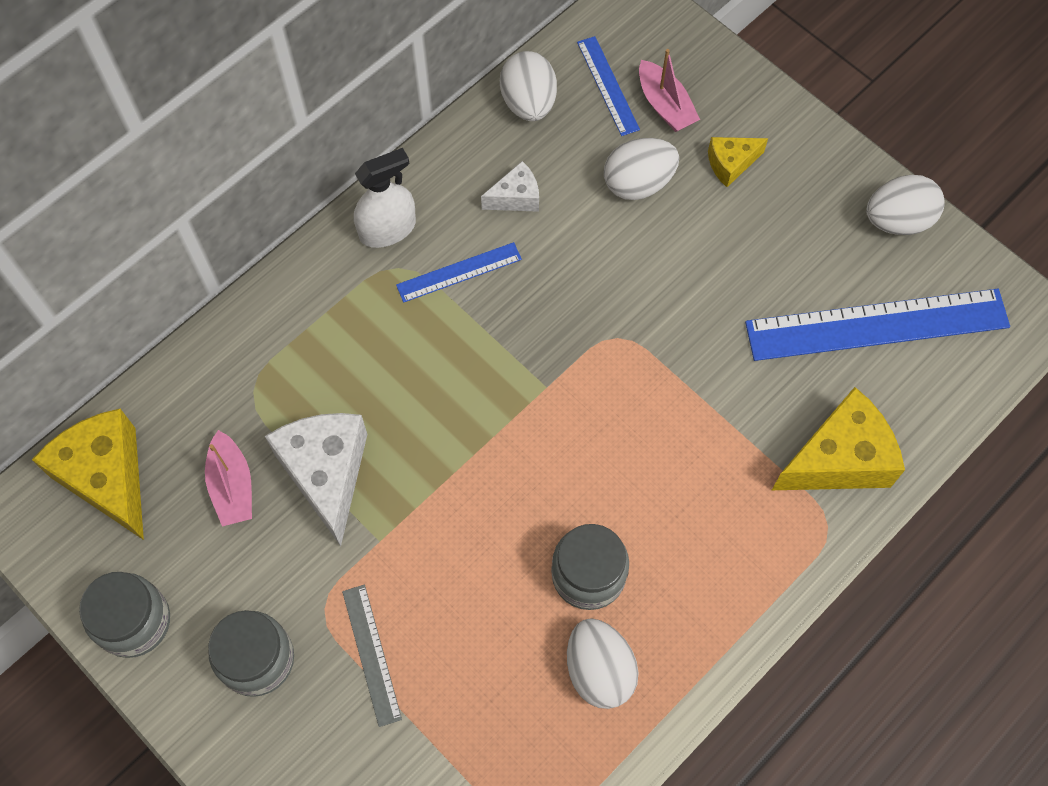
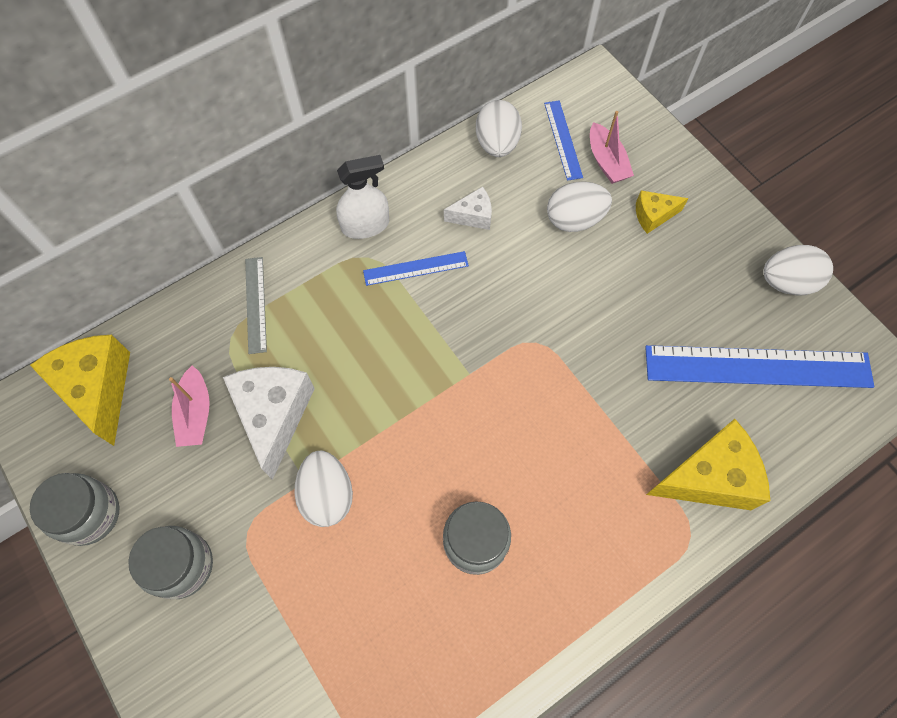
camera: 10 degrees right, 0 degrees up
grey ruler [342,585,402,727] -> grey ruler moved to [245,257,267,354]
white egg [567,618,639,709] -> white egg moved to [294,451,353,527]

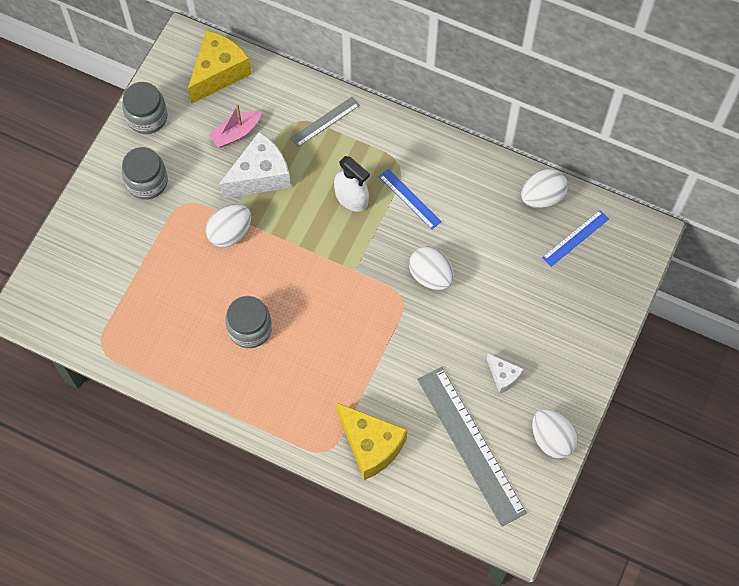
camera: 60 degrees right, 0 degrees up
white spray bottle [336,155,389,239] -> white spray bottle moved to [334,156,370,212]
white cheese [444,187,492,230] -> white cheese moved to [487,354,523,394]
white egg [547,181,612,232] -> white egg moved to [409,246,454,290]
pink boat [590,111,634,184] -> none
yellow cheese [636,190,688,234] -> none
blue ruler [645,345,874,388] -> grey ruler [417,367,527,527]

